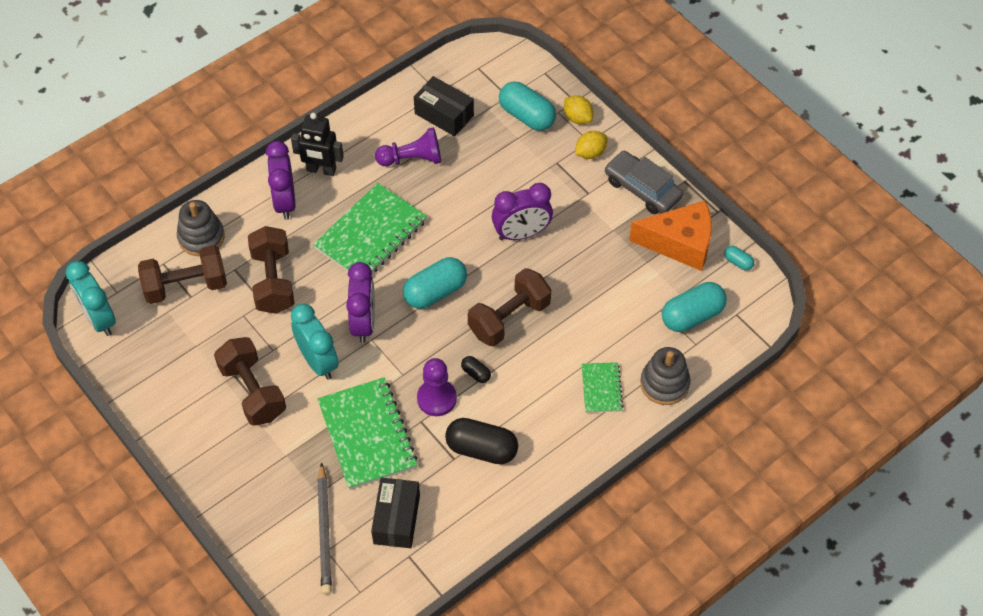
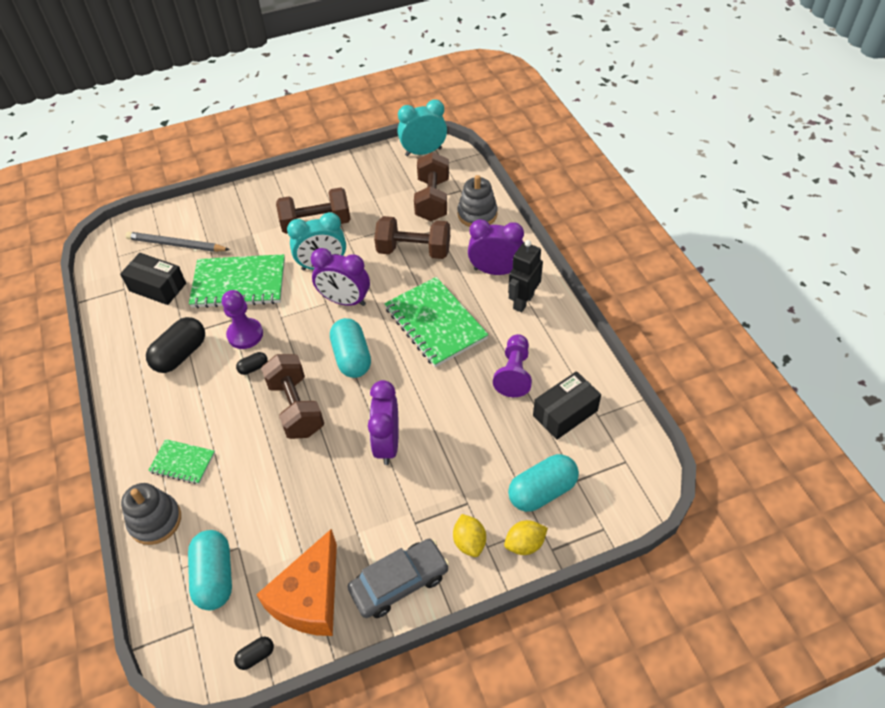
camera: 110 degrees right, 5 degrees down
turquoise capsule [724,246,754,271] -> black capsule [234,636,274,670]

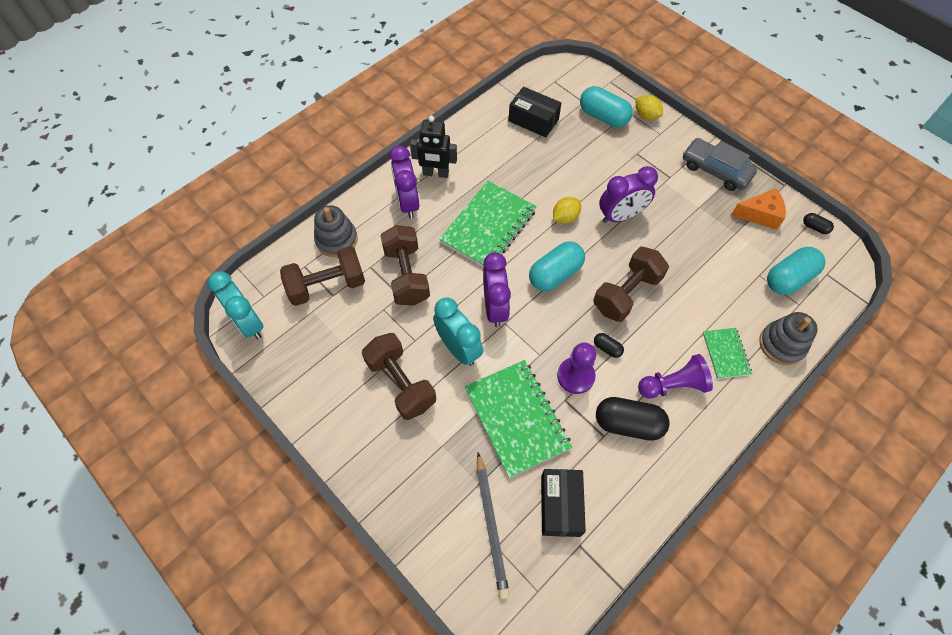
camera: 115 degrees left, 10 degrees up
orange cheese [256,529,337,636] -> orange cheese [731,188,786,230], size x0.66
yellow lemon [453,514,486,557] -> yellow lemon moved to [553,197,581,224]
purple pawn [493,334,532,397] -> purple pawn moved to [638,354,713,398]

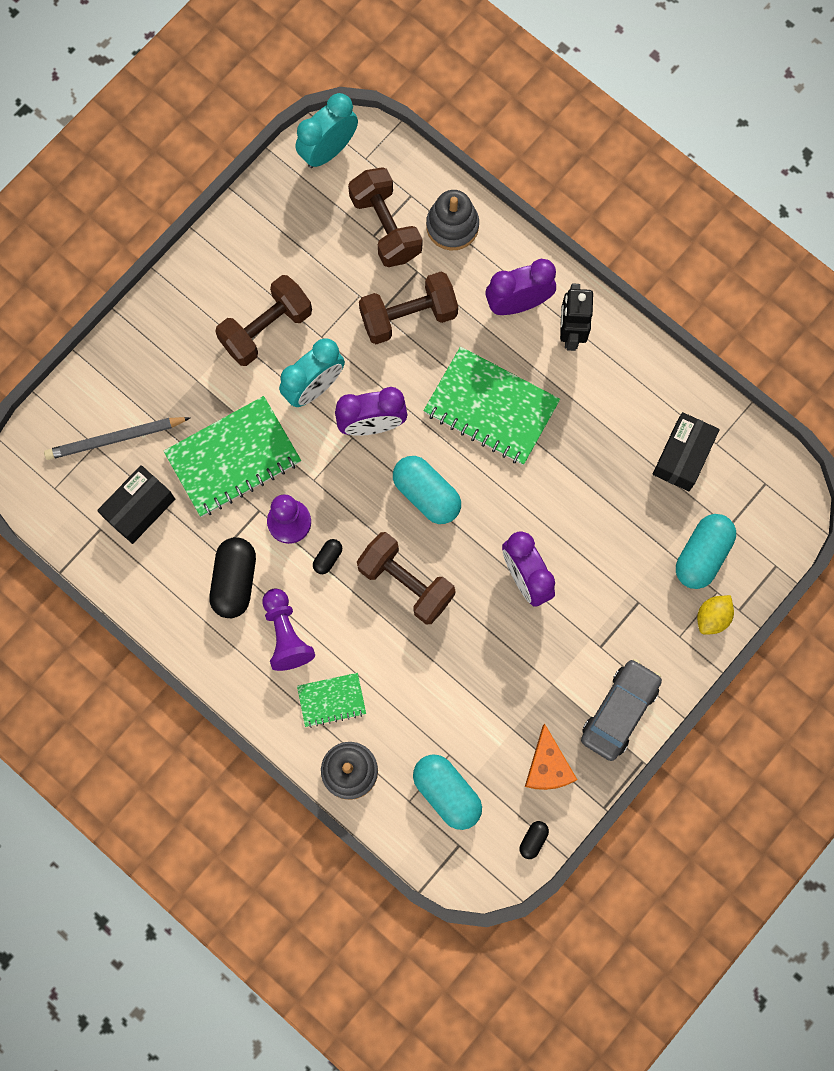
camera: 85 degrees right, 15 degrees up
black box [541,469,586,537] -> black box turned 45 degrees counterclockwise [97,465,175,544]
yellow lemon [553,197,581,224] -> none

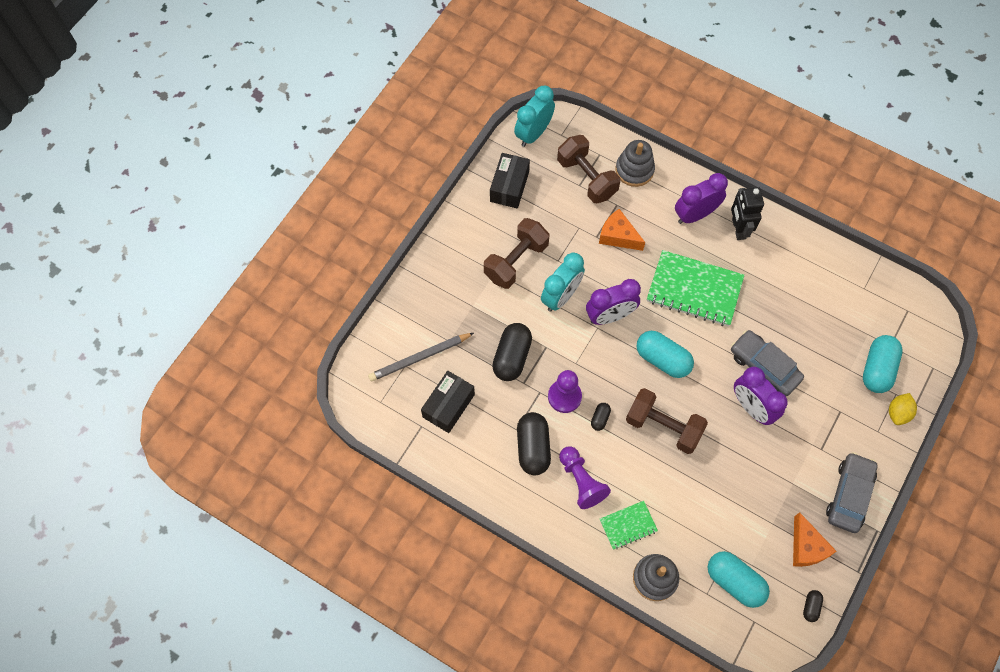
camera: 10 degrees left, 10 degrees down
green notebook [163,396,301,517] -> black capsule [492,323,532,381]
brown dumbbell [359,271,458,344] -> orange cheese [599,209,645,251]
black box [653,412,720,491] -> black box moved to [490,153,530,209]
none -> grey car [731,330,804,396]

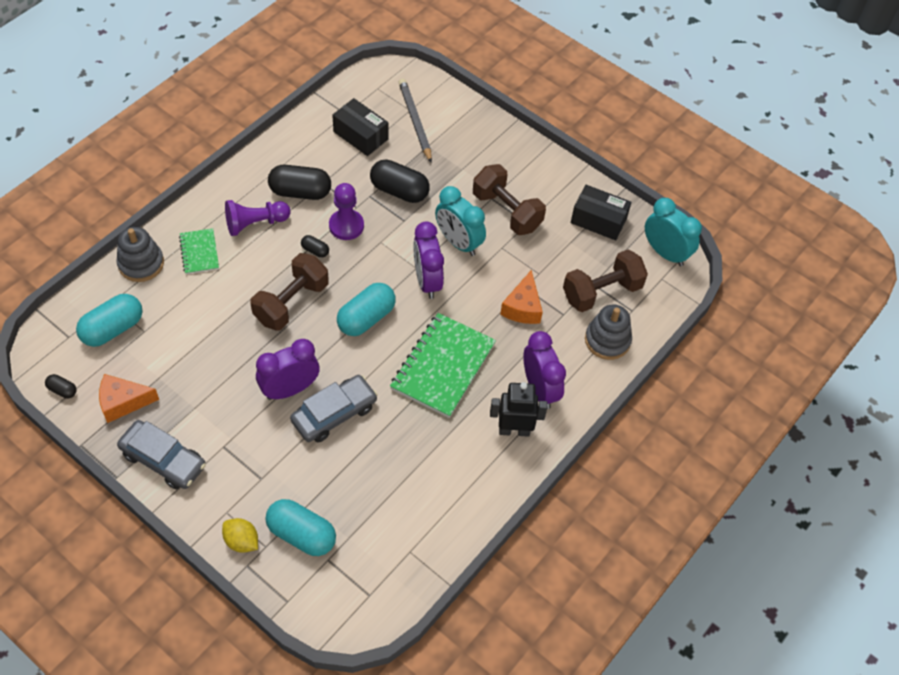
camera: 95 degrees right, 10 degrees down
orange cheese [599,209,645,251] -> orange cheese turned 150 degrees clockwise [500,270,543,324]

